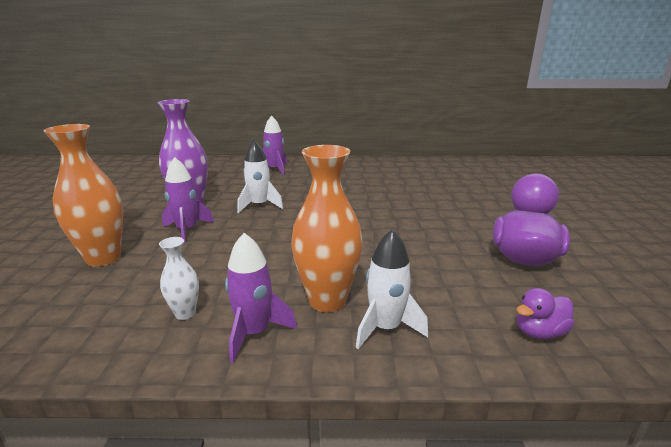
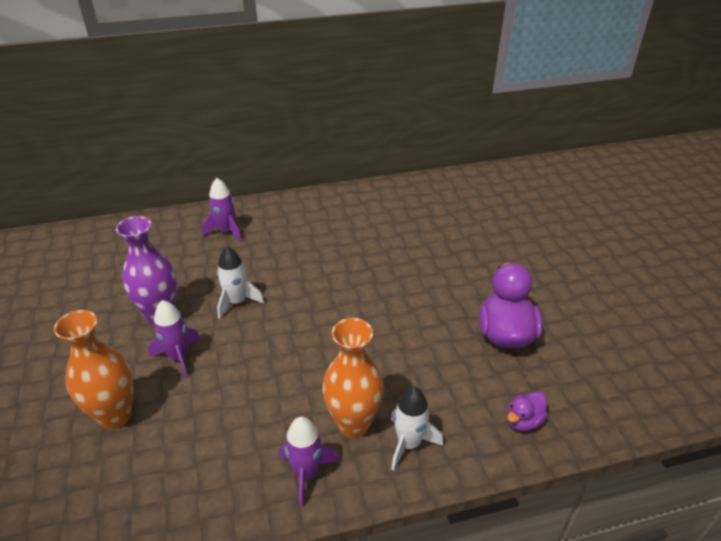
camera: 15 degrees left, 15 degrees up
white vase [159,237,199,320] -> none

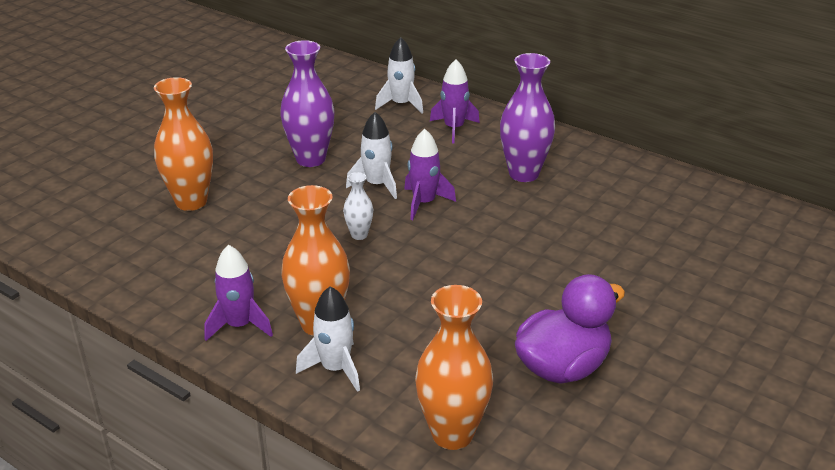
camera: 50 degrees right, 5 degrees down
purple rocket [148,300,201,379] -> purple rocket moved to [404,129,456,220]
purple duck [507,391,548,431] -> orange vase [415,285,493,450]
none -> white vase [343,172,373,240]
none -> white rocket [375,37,423,113]
none -> purple vase [500,53,555,182]

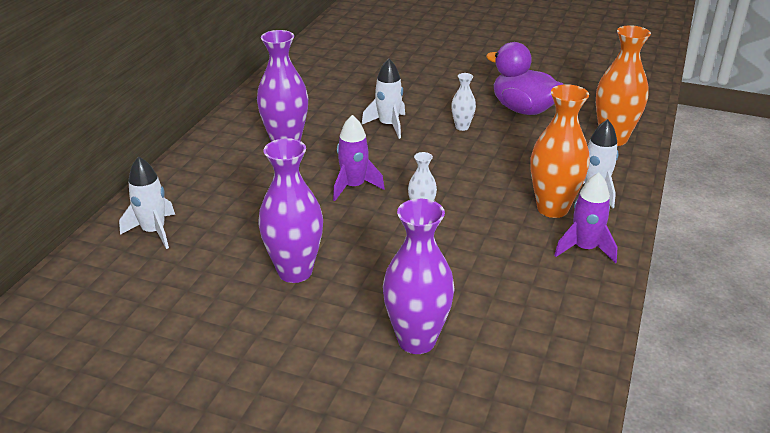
camera: 105 degrees left, 0 degrees up
orange vase [154,77,213,211] -> purple vase [383,199,455,354]
white rocket [346,112,397,199] -> white rocket moved to [361,59,405,139]
purple rocket [430,59,480,143] -> none
none -> white vase [451,73,476,131]

